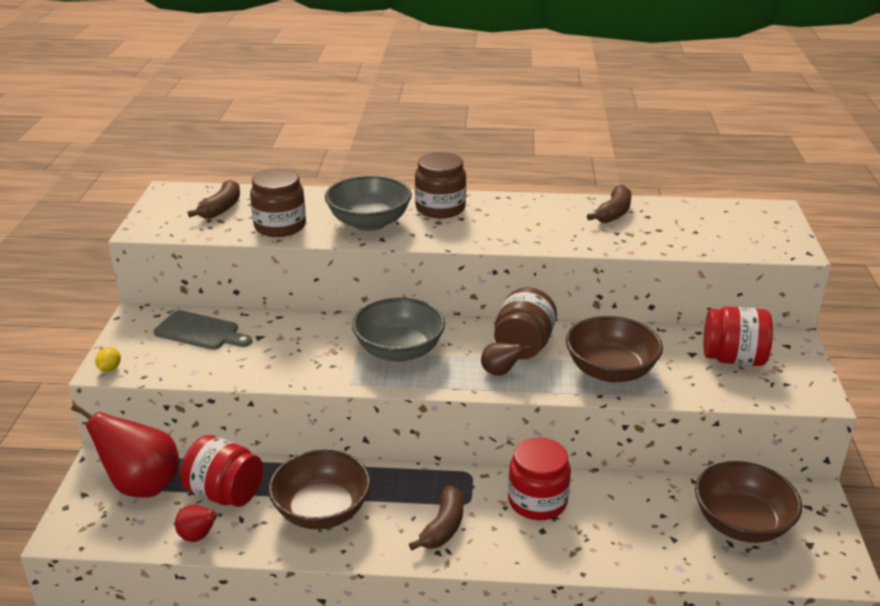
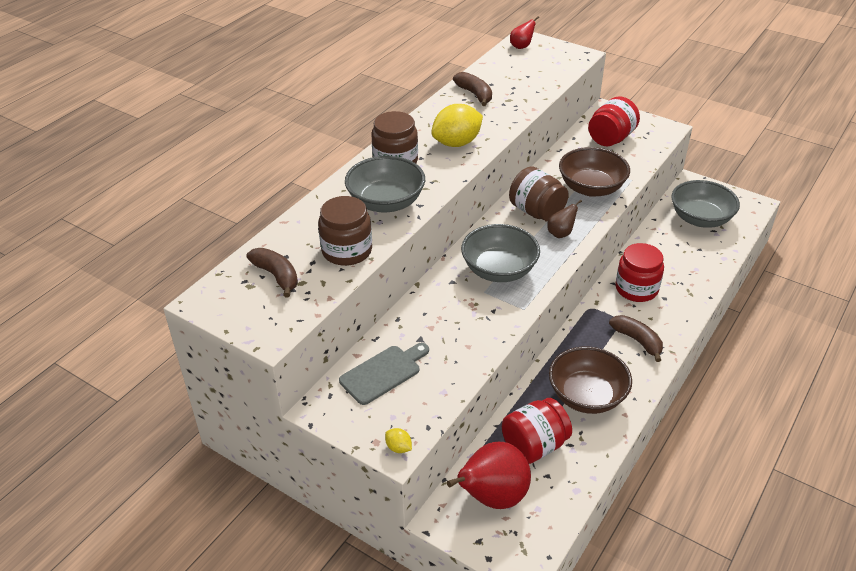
camera: 60 degrees left, 10 degrees up
red pear [175,505,222,542] -> red pear moved to [510,16,539,49]
brown bowl [695,461,802,543] -> grey bowl [671,180,740,228]
none -> yellow lemon [431,104,483,147]

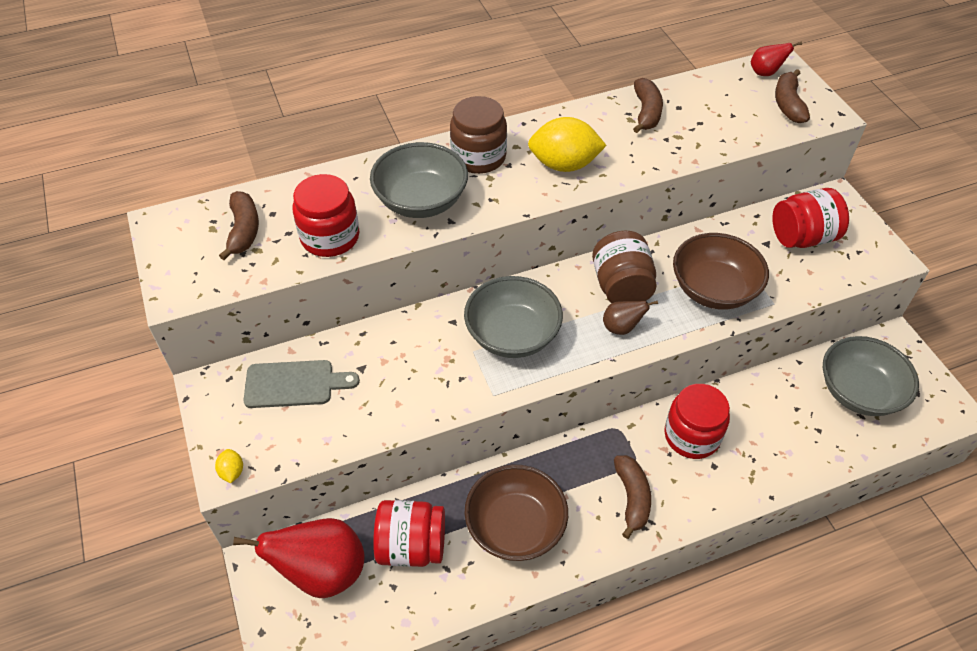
camera: 35 degrees right, 10 degrees up
brown jar [318,196,372,266] -> red jar [293,174,359,257]
none -> brown banana [775,69,810,123]

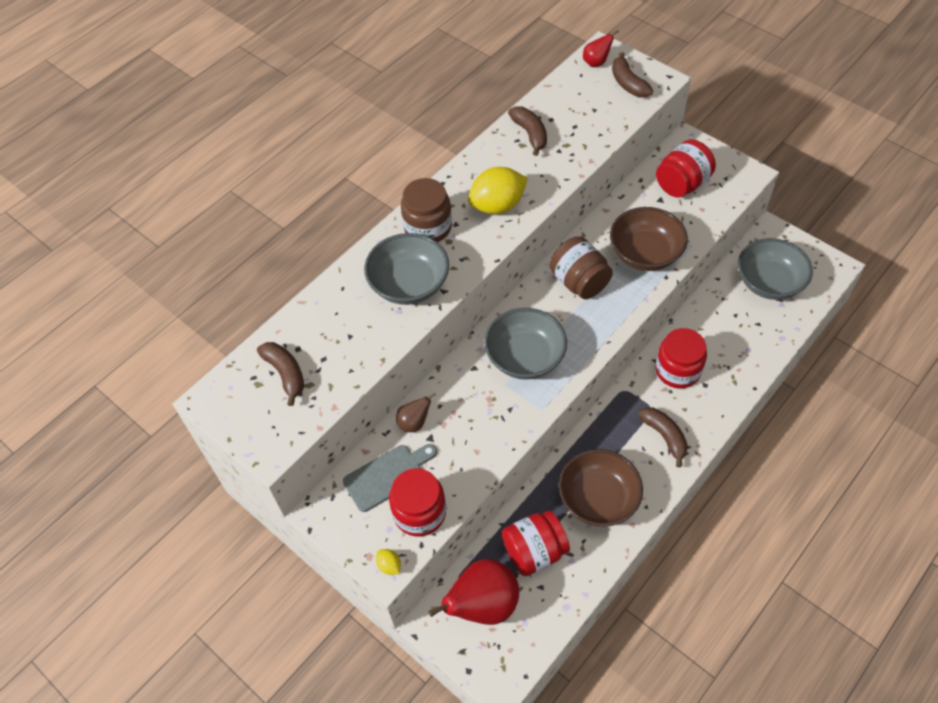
camera: 25 degrees left, 5 degrees up
red jar [293,174,359,257] -> red jar moved to [389,468,446,537]
brown pear [603,301,658,335] -> brown pear moved to [396,393,436,432]

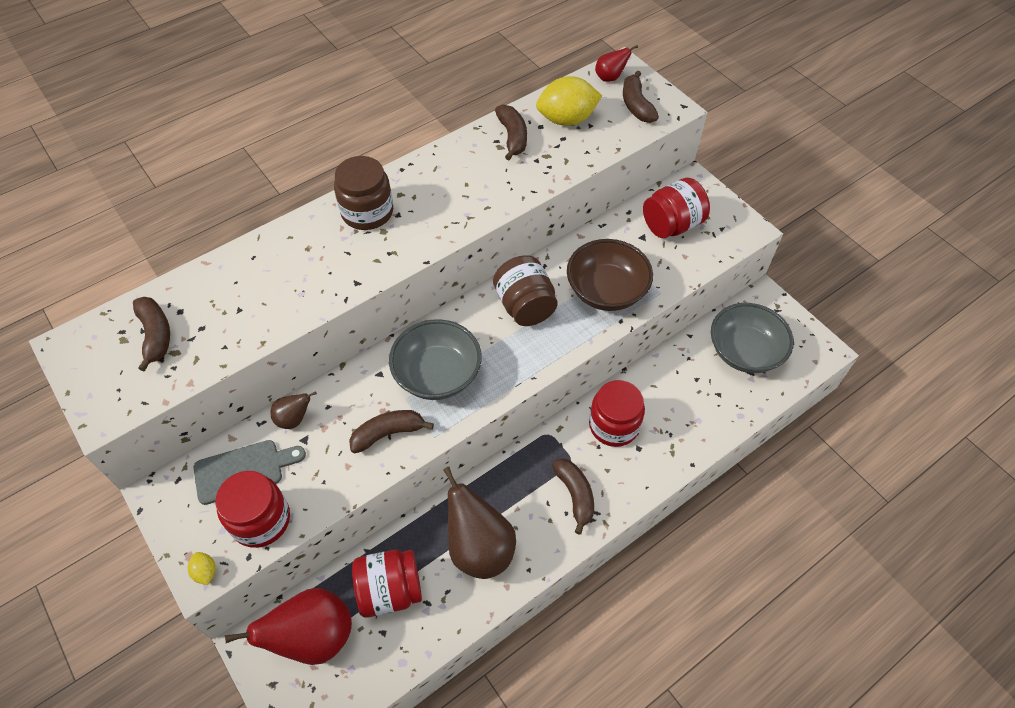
camera: 10 degrees right, 0 degrees up
grey bowl [364,233,449,305] -> none
yellow lemon [468,167,528,214] -> yellow lemon moved to [536,76,602,126]
brown bowl [559,449,643,527] -> brown pear [443,467,516,579]
none -> brown banana [349,410,434,453]

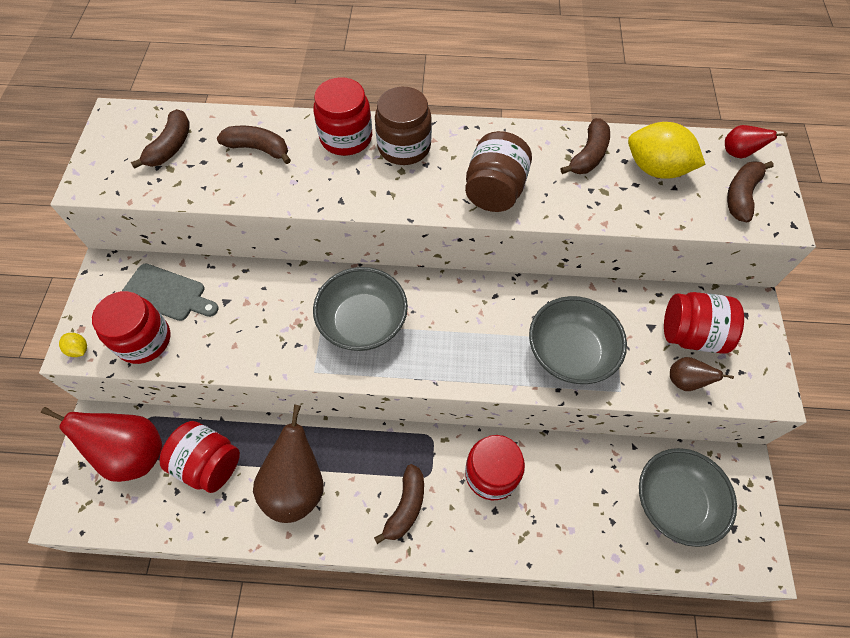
camera: 40 degrees right, 5 degrees up
yellow lemon [188,552,216,585] -> yellow lemon turned 60 degrees counterclockwise [59,333,87,357]
brown pear [271,391,317,429] -> brown pear moved to [670,357,734,391]
brown banana [349,410,434,453] -> brown banana moved to [217,126,291,164]
brown jar [493,255,558,326] -> brown jar moved to [465,131,532,212]
brown bowl [567,239,653,311] -> grey bowl [529,296,627,384]
none -> red jar [313,77,372,156]

